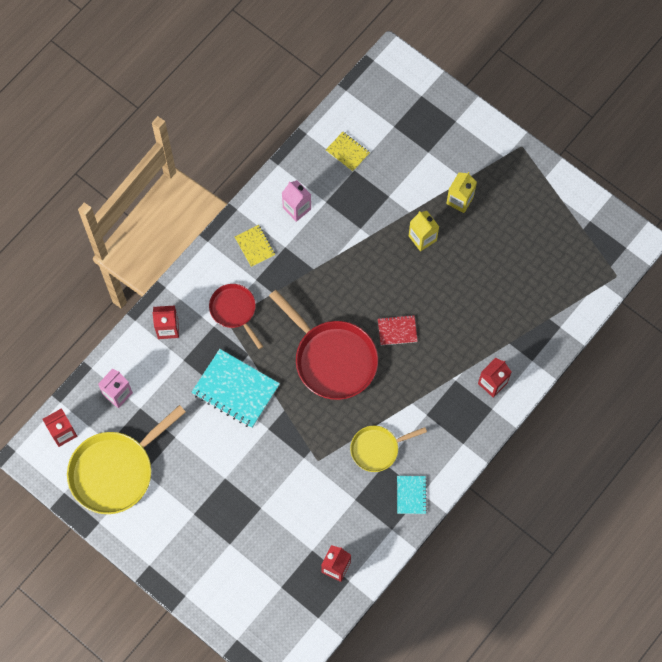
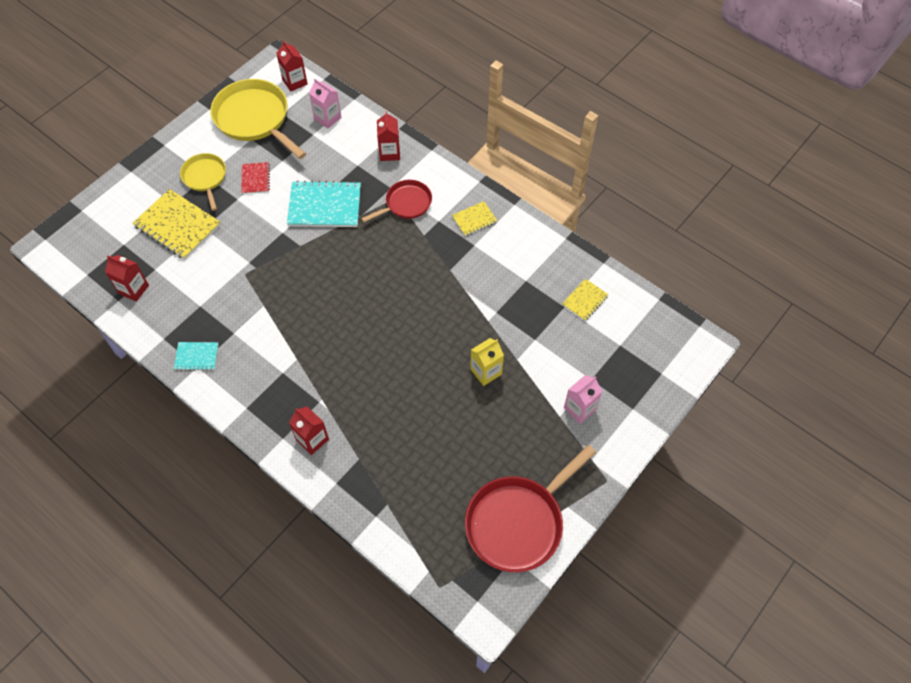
camera: 90 degrees right, 10 degrees down
turquoise notebook [191,349,280,428] -> turquoise notebook turned 60 degrees clockwise [287,180,361,227]
red pan [269,290,378,400] -> red pan moved to [465,445,596,572]
pink carton [282,180,311,222] -> pink carton moved to [564,375,603,424]
yellow pan [350,426,427,472] -> yellow pan moved to [180,153,226,211]
red notebook [378,315,418,345] -> red notebook moved to [241,162,270,194]
yellow carton [446,172,477,213] -> none
none -> yellow notebook [133,189,221,259]

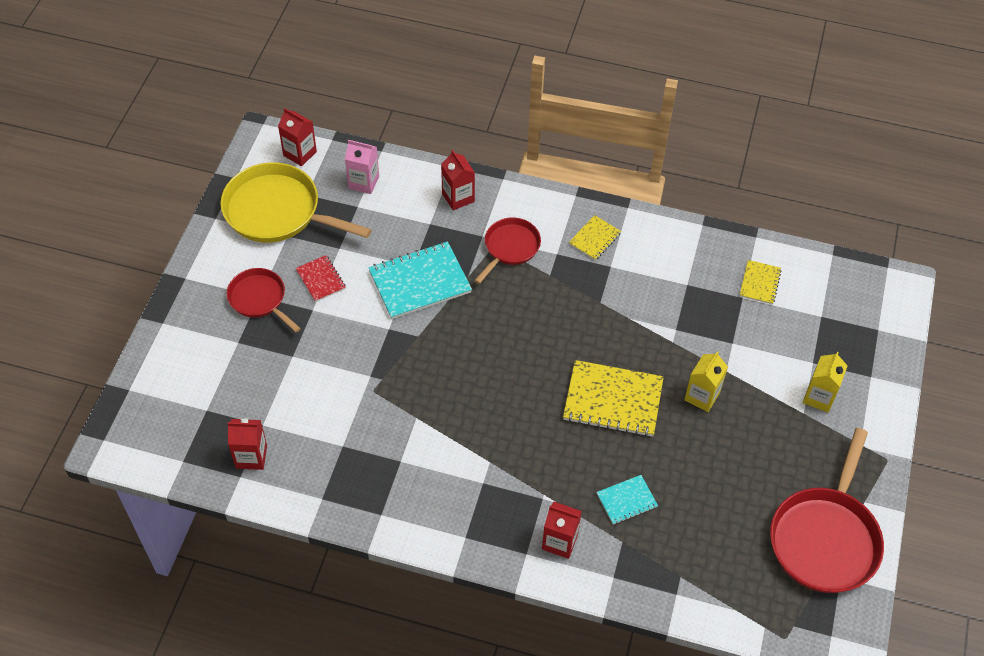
camera: 25 degrees left, 5 degrees down
yellow notebook [133,189,221,259] -> yellow notebook moved to [563,360,664,437]
turquoise notebook [174,342,218,371] -> turquoise notebook moved to [597,475,658,525]
yellow pan [180,153,226,211] -> red pan [227,268,301,332]
pink carton [564,375,603,424] -> yellow carton [803,352,848,412]

